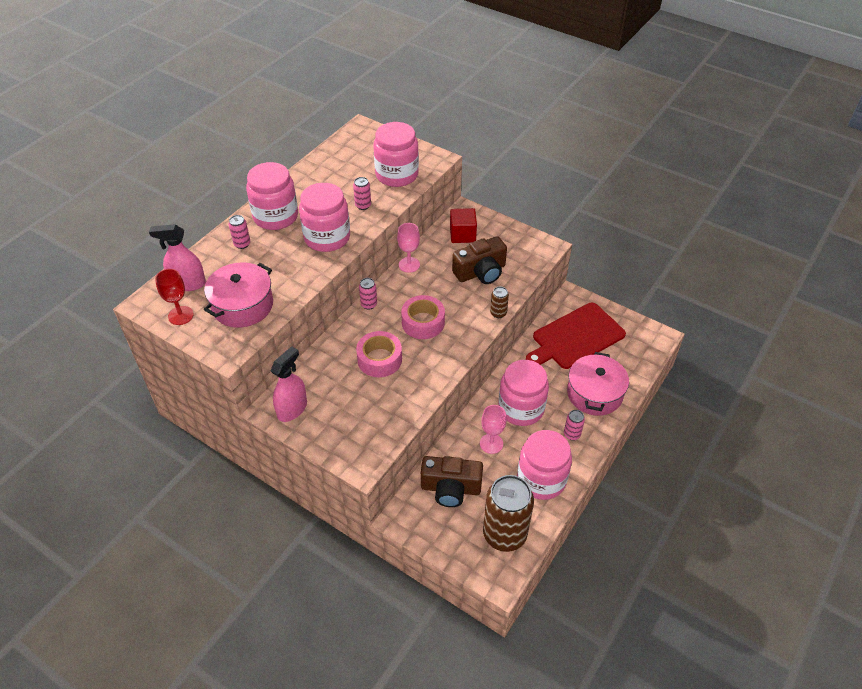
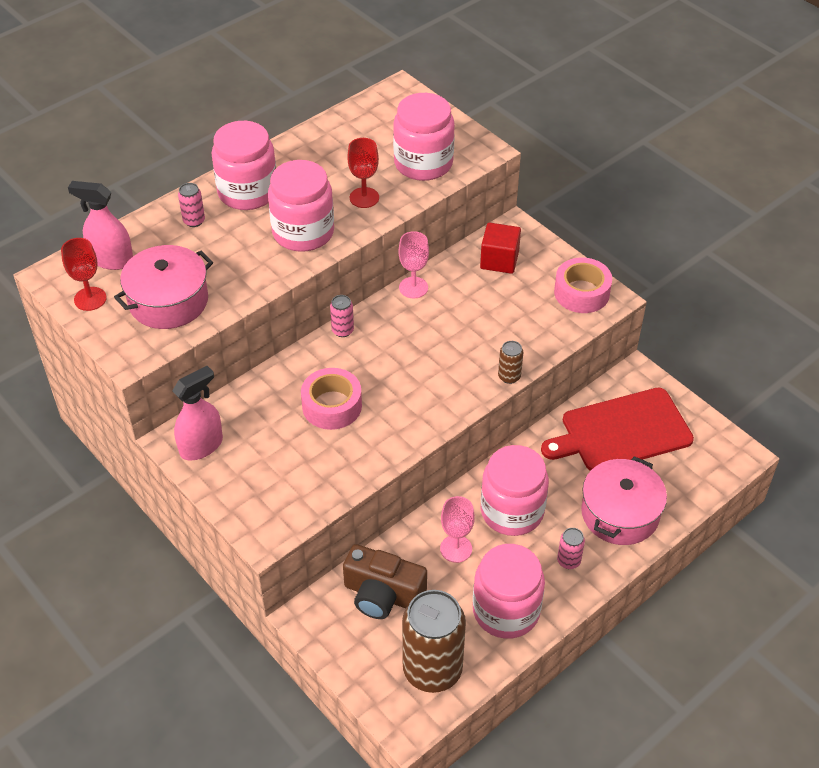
camera: 15 degrees right, 0 degrees up
pink can [353,177,371,210] -> red goblet [347,138,379,208]
pink tape [401,295,445,339] -> pink tape moved to [554,257,612,313]
brown camera [452,236,507,284] -> none

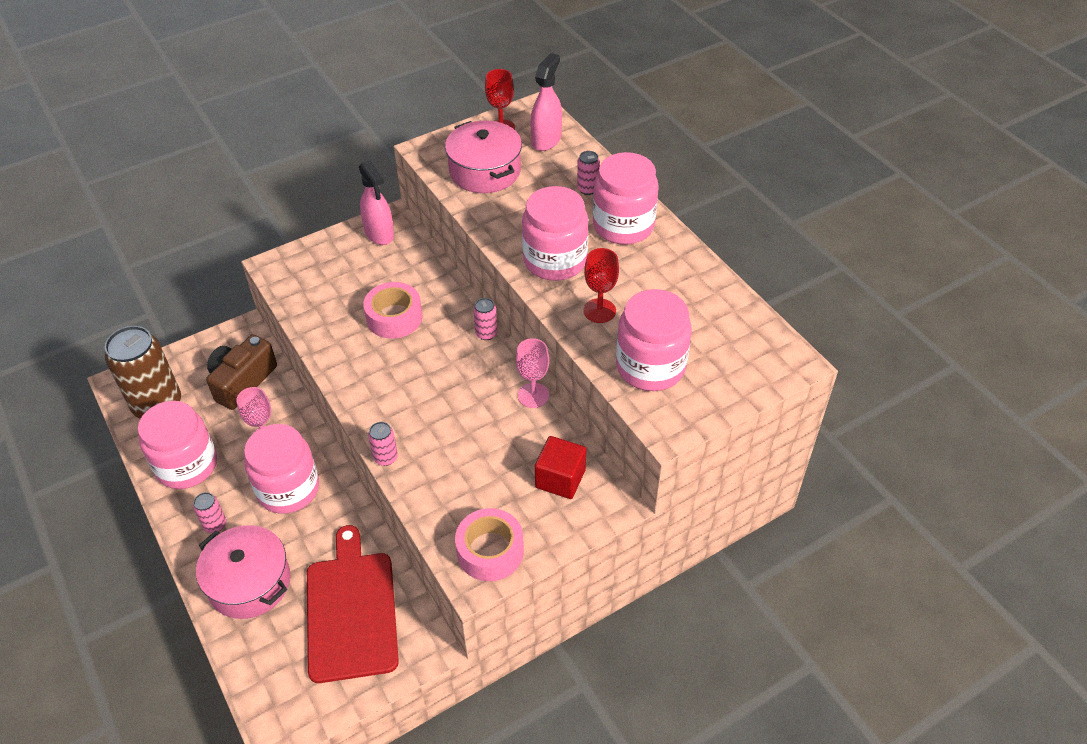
camera: 100 degrees right, 0 degrees up
brown can [498,341,523,384] -> pink can [368,422,398,466]

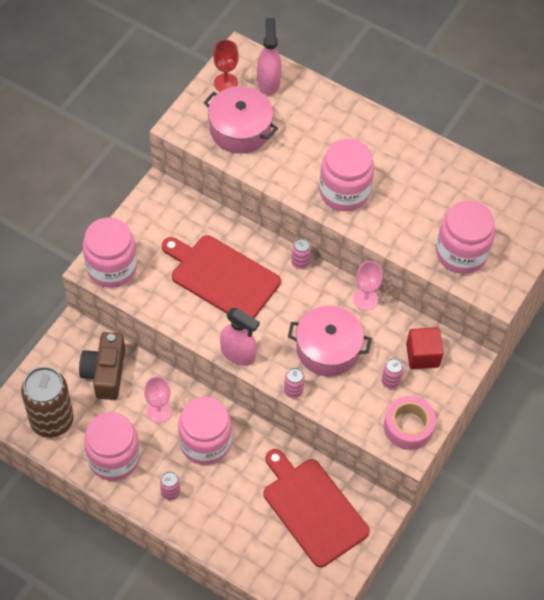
camera: 30 degrees left, 10 degrees up
pink pot [196,525,290,619] -> pink pot moved to [288,305,372,376]
pink spray bottle [359,160,394,245] -> pink spray bottle moved to [220,308,260,366]
pink tape [363,282,423,339] -> red cutting board [162,235,281,318]
pink can [577,151,600,195] -> pink can moved to [381,358,404,389]
red goblet [583,248,619,323] -> none
pink jar [593,152,659,245] -> pink jar moved to [83,217,137,288]

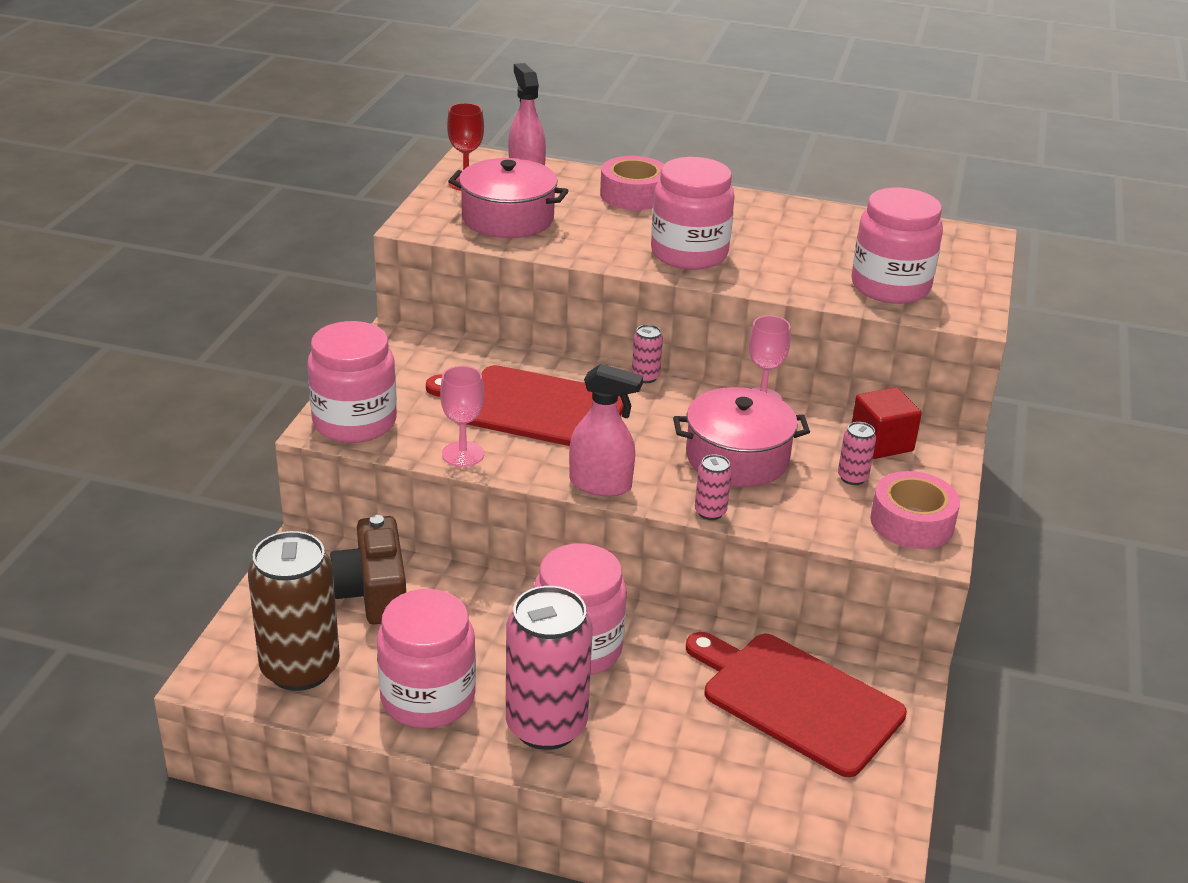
camera: 15 degrees left, 25 degrees down
pink goblet [144,376,172,423] -> pink goblet moved to [440,366,484,467]
pink can [160,471,180,501] -> pink can [506,586,593,750], size x2.35
none -> pink tape [600,156,664,210]

